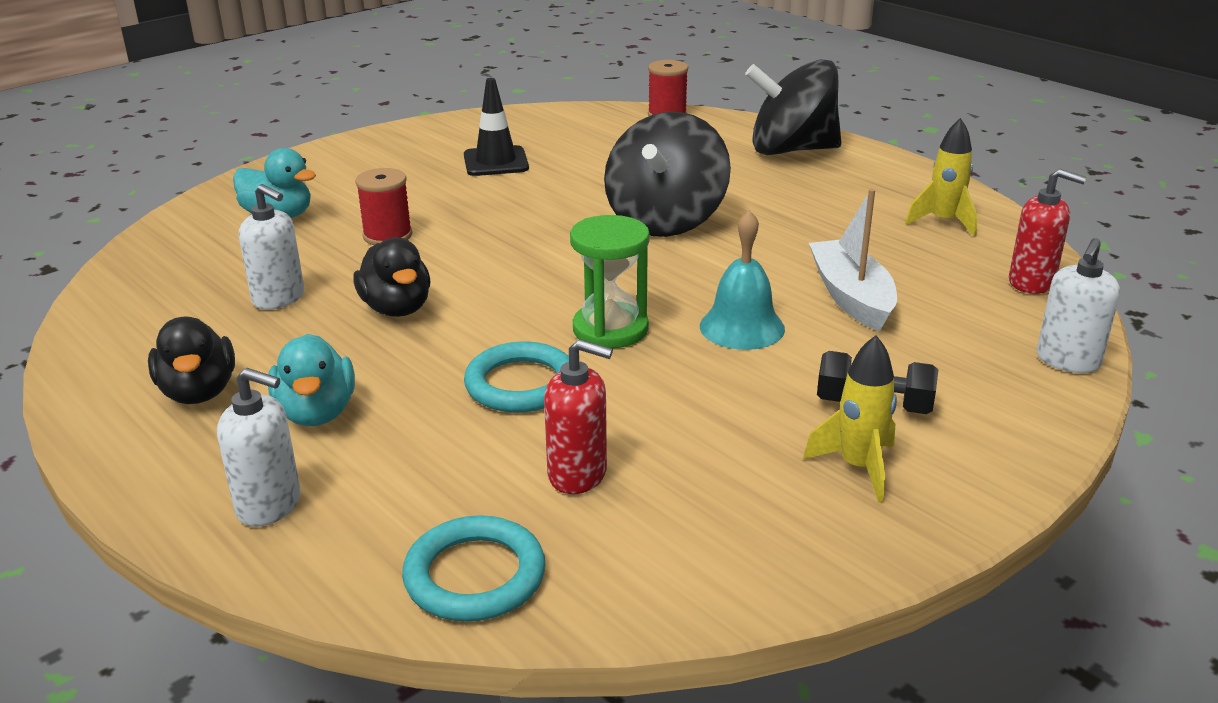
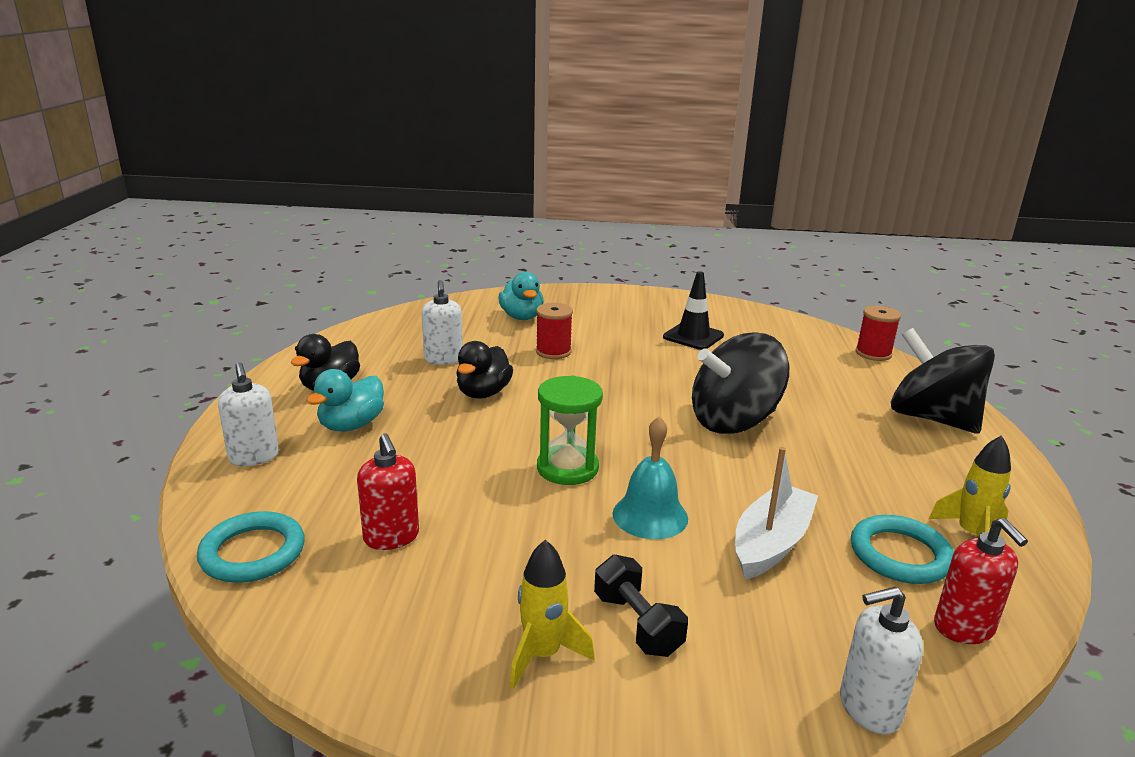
camera: 45 degrees right, 5 degrees down
turquoise ring [464,341,569,413] -> turquoise ring moved to [851,515,954,584]

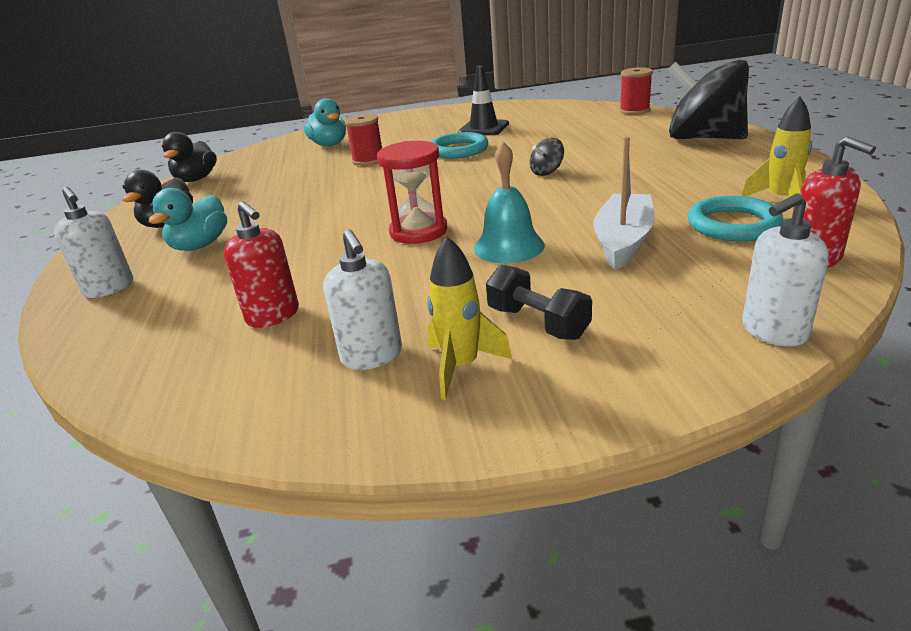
camera: 10 degrees left, 5 degrees up
turquoise ring [197,511,305,583] -> turquoise ring moved to [431,132,488,159]
white soap dispenser [422,280,463,365] -> white soap dispenser moved to [323,229,402,370]
black duck [456,341,513,399] -> black duck moved to [162,132,217,182]
green hourglass [537,375,603,485] -> red hourglass [377,141,447,244]
black spinning top [692,333,789,434] -> black spinning top [530,138,564,176], size x0.41

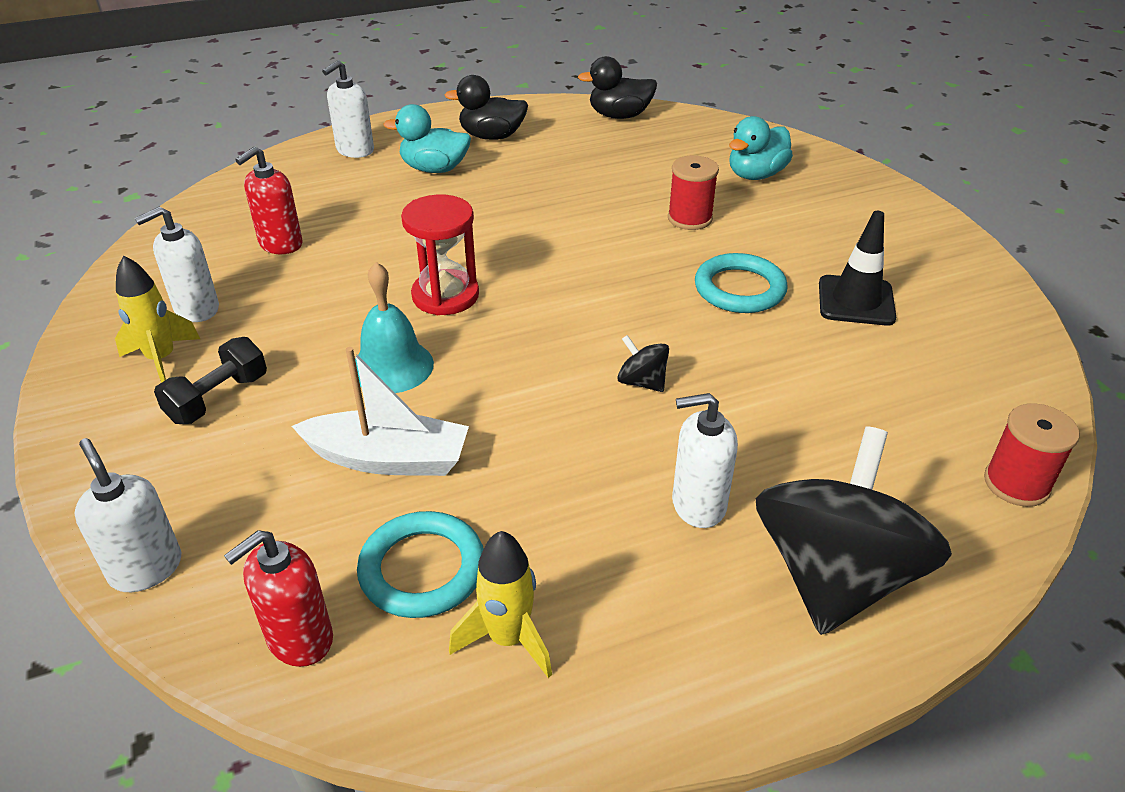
camera: 75 degrees right, 10 degrees up
none -> white soap dispenser [672,393,738,528]

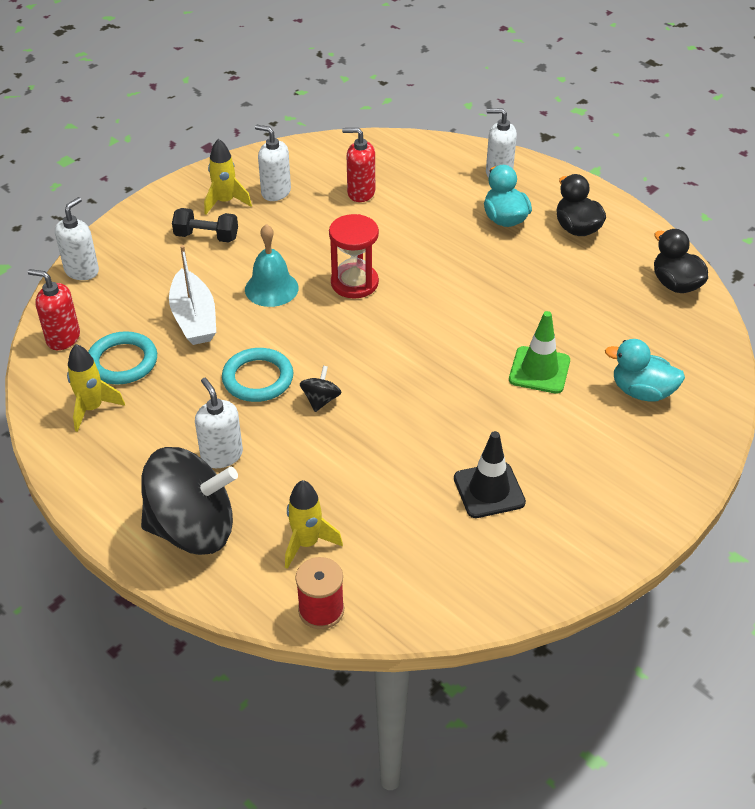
camera: 65 degrees right, 5 degrees up
red spool [668,155,719,230] -> green traffic cone [509,311,570,394]
turquoise ring [695,253,788,313] -> turquoise ring moved to [222,348,293,402]
none -> yellow rocket [285,480,343,569]

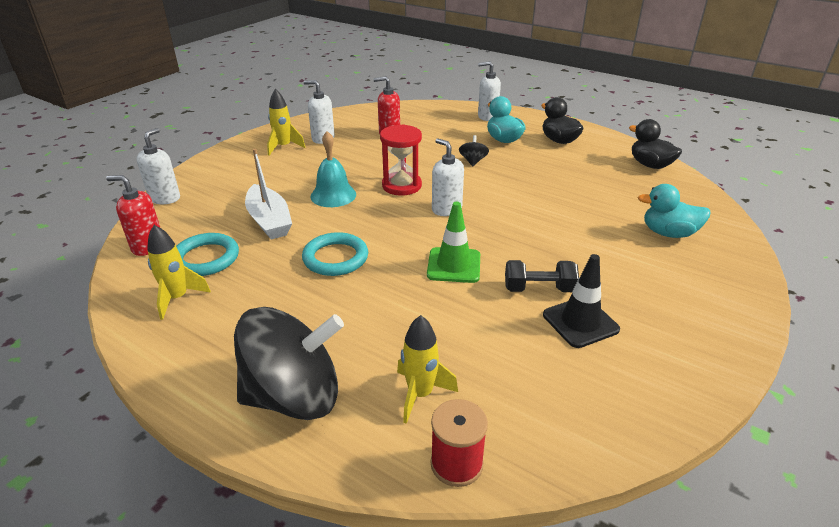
camera: 10 degrees left, 10 degrees down
black dumbbell [172,208,238,242] -> black dumbbell moved to [505,260,579,292]
white soap dispenser [195,378,243,468] -> white soap dispenser moved to [432,138,464,216]
black spinning top [300,366,341,412] -> black spinning top moved to [459,135,489,167]
green traffic cone [509,311,570,394] -> green traffic cone moved to [427,202,480,283]

